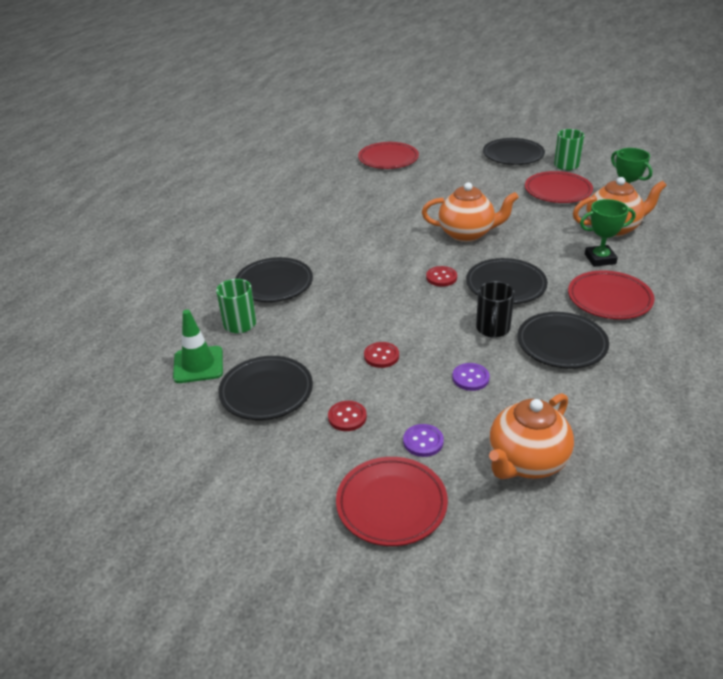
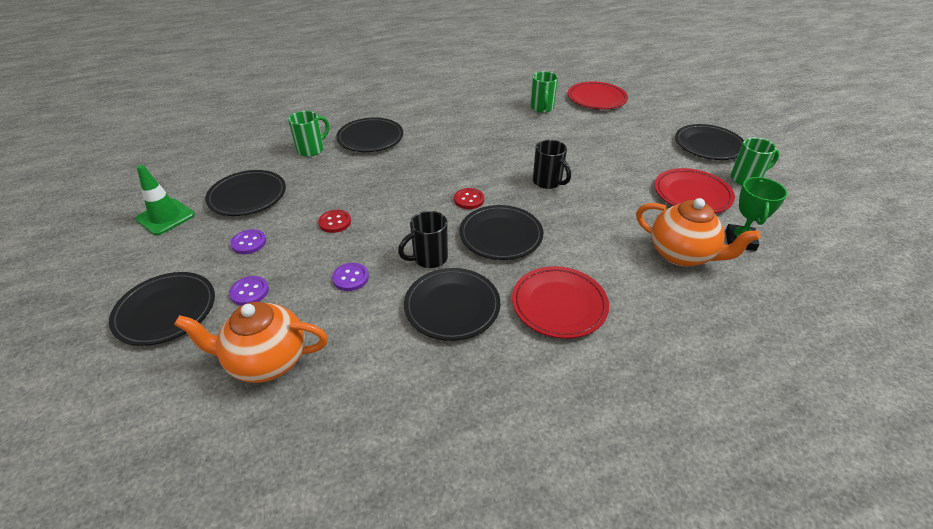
camera: 45 degrees right, 5 degrees up
green traffic cone [173,309,223,383] -> green traffic cone moved to [135,165,195,235]
red button [328,401,367,431] -> purple button [230,229,266,254]
red plate [336,457,448,546] -> black plate [109,272,215,346]
orange teapot [422,182,519,242] -> black mug [533,140,571,189]
green trophy [580,199,636,267] -> none
none -> green mug [530,71,558,113]

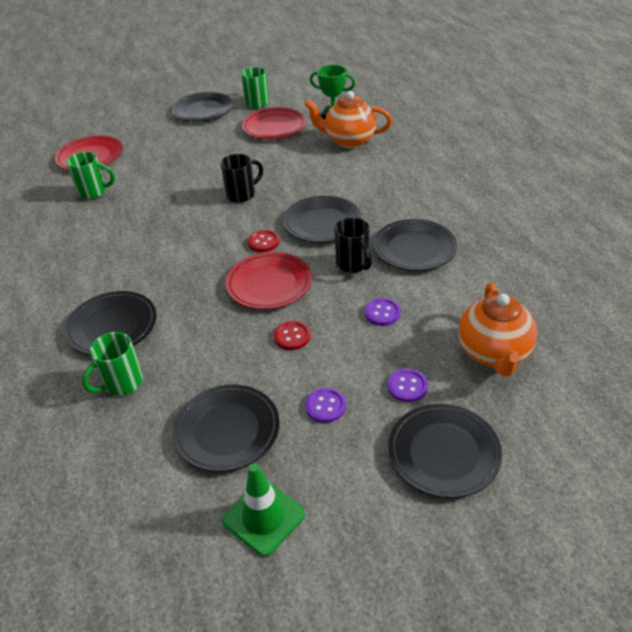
camera: 85 degrees left, 0 degrees up
green mug [288,111,329,157] -> green mug turned 90 degrees counterclockwise [82,332,143,396]
red plate [512,266,609,339] -> red plate moved to [226,252,312,309]
orange teapot [636,198,761,266] -> orange teapot turned 120 degrees counterclockwise [304,91,392,148]

